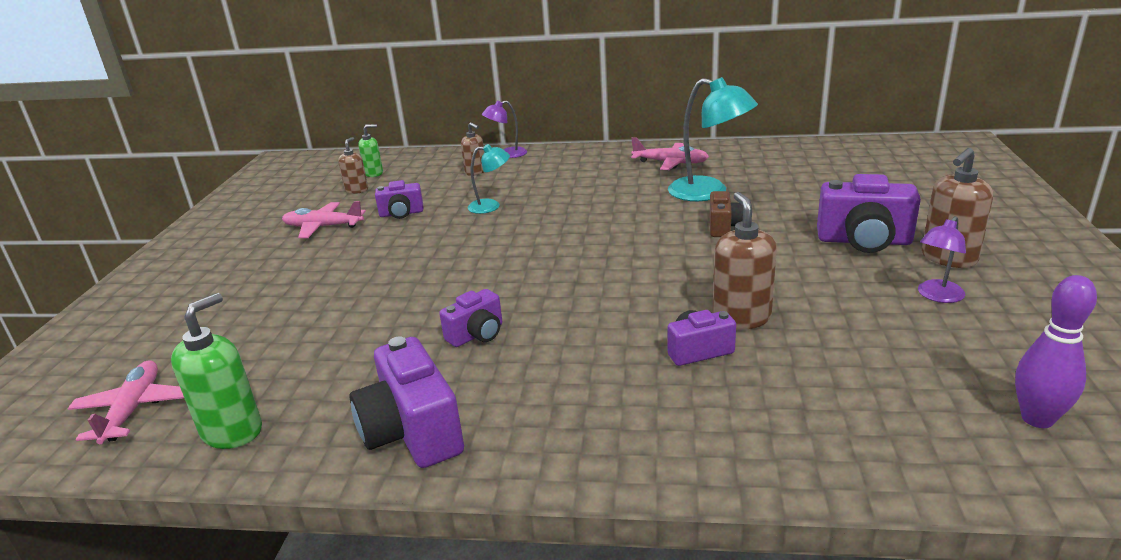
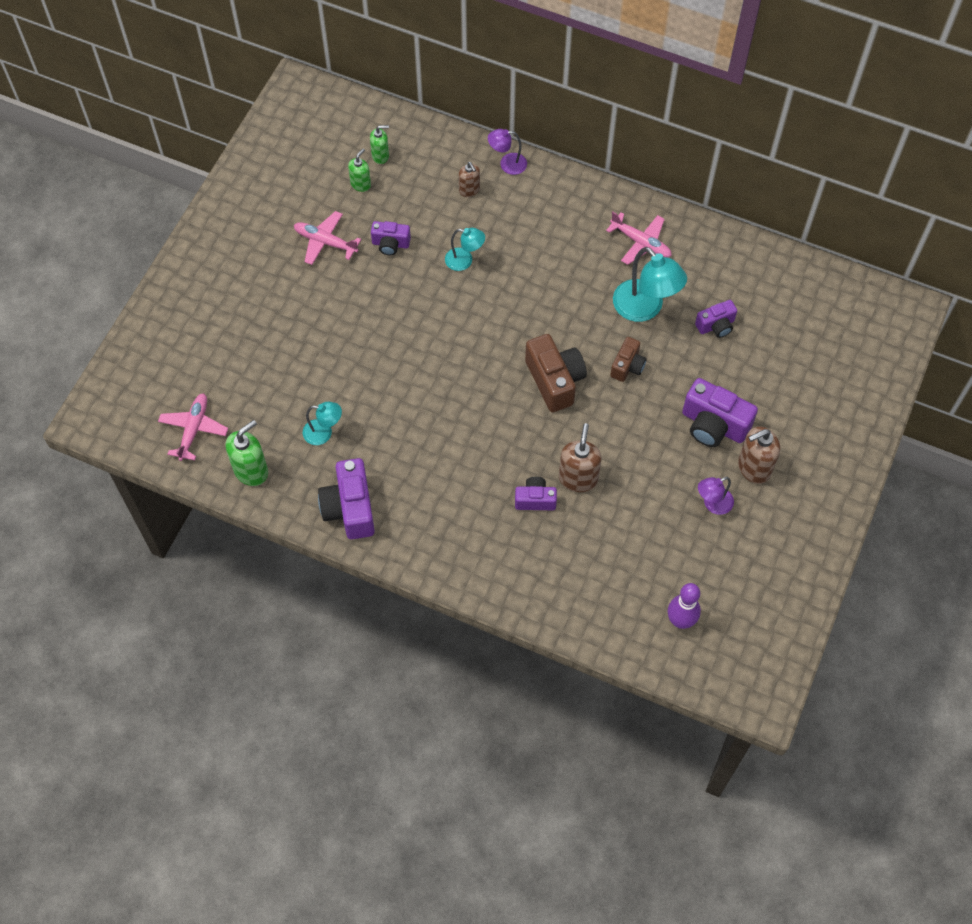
camera: 15 degrees right, 35 degrees up
brown soap dispenser [338,137,368,194] -> green soap dispenser [348,148,371,192]
purple camera [439,289,502,347] -> purple camera moved to [695,300,737,338]
none -> turquoise lamp [303,402,342,445]
none -> brown camera [525,334,587,412]

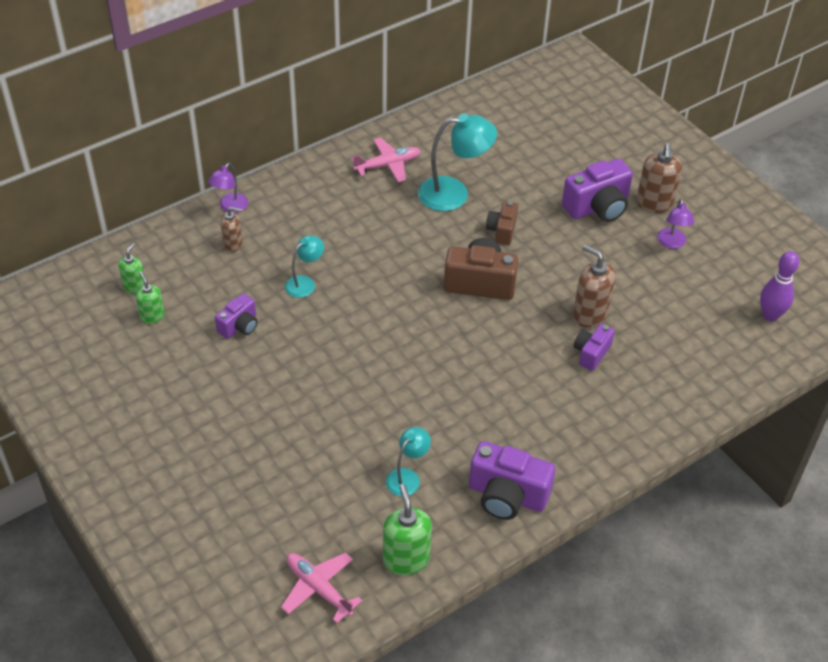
camera: 60 degrees left, 15 degrees down
pink plane [294,211,361,265] -> none
brown camera [610,337,647,382] -> brown camera turned 135 degrees counterclockwise [486,201,518,245]
purple camera [695,300,737,338] -> none

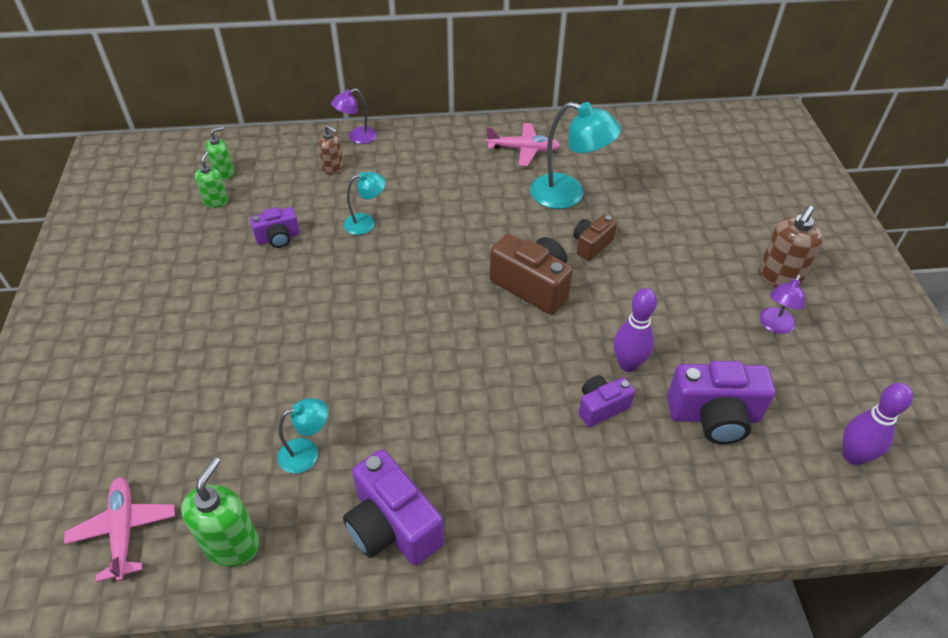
camera: 30 degrees right, 0 degrees up
purple camera [562,159,633,222] -> purple camera moved to [667,361,775,444]
brown soap dispenser [573,244,615,328] -> purple bowling pin [614,288,657,372]

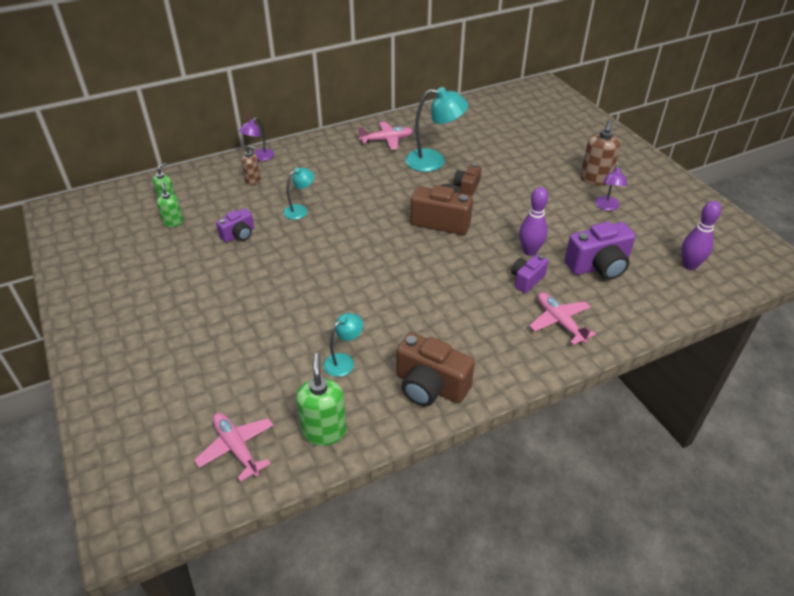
camera: 20 degrees left, 5 degrees down
purple camera [343,449,444,565] -> brown camera [397,332,475,406]
none -> pink plane [529,292,596,345]

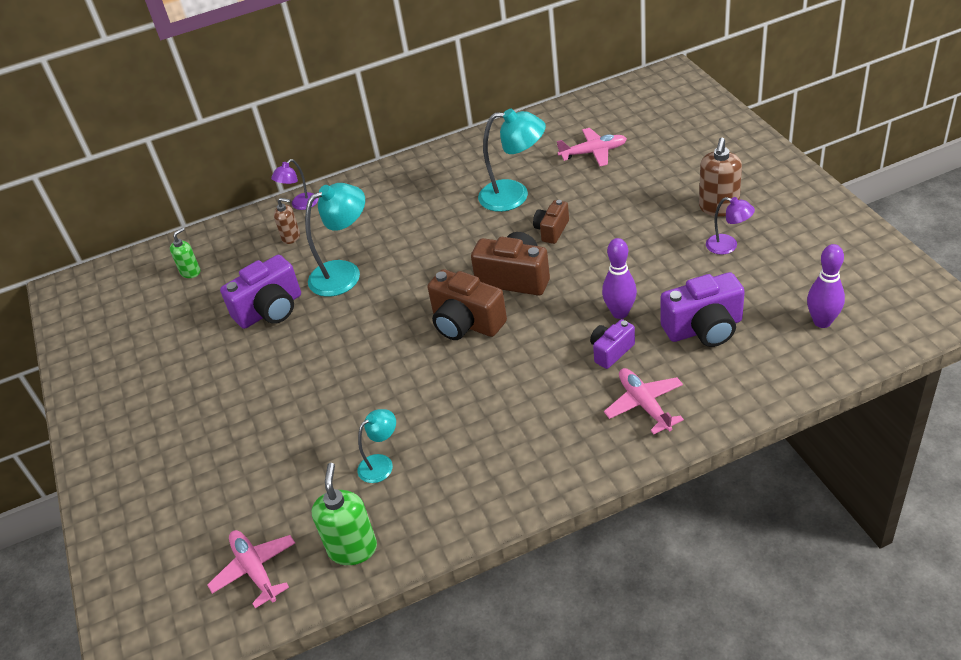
camera: 10 degrees right, 0 degrees up
green soap dispenser [157,182,184,227] -> none
purple camera [216,208,254,243] -> purple camera [220,255,301,329], size x1.71
turquoise lamp [283,168,314,220] -> turquoise lamp [305,183,365,297], size x1.78
pink plane [359,122,413,150] -> pink plane moved to [557,128,627,166]
brown camera [397,332,475,406] -> brown camera moved to [427,269,507,340]
purple lamp [595,165,627,211] -> purple lamp turned 75 degrees counterclockwise [706,197,755,255]

